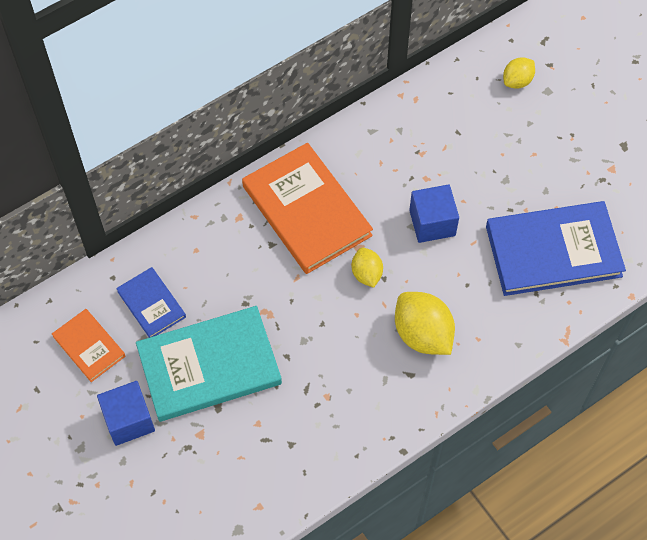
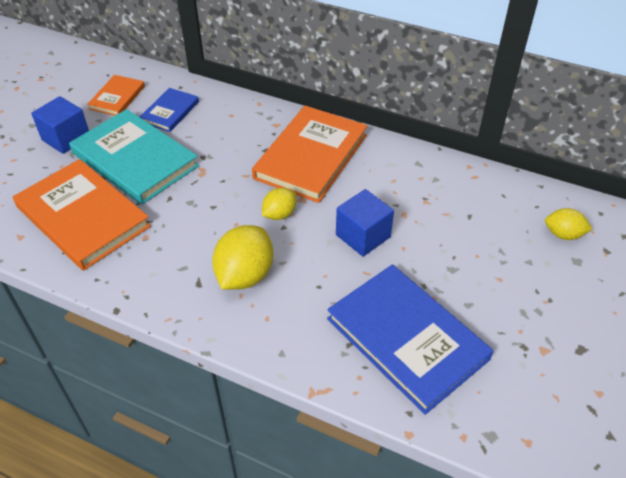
camera: 60 degrees right, 15 degrees down
none -> orange book [13,159,151,271]

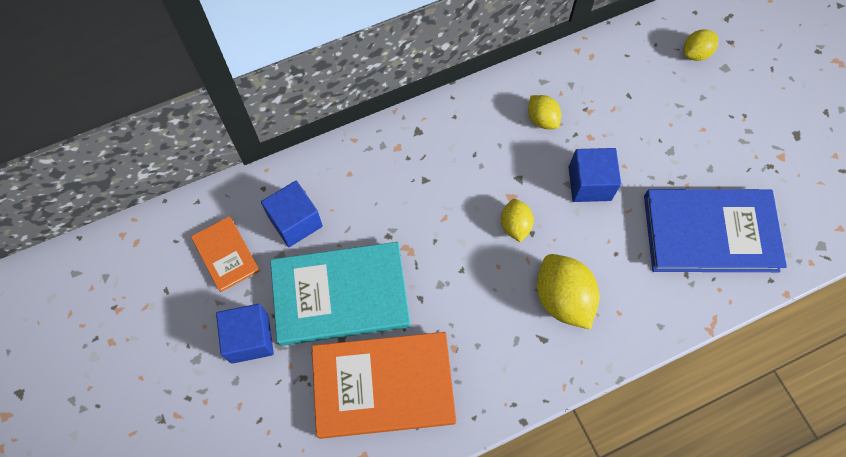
camera: 50 degrees left, 20 degrees up
blue book [140,88,199,132] -> blue cube [261,181,323,247]
orange book [252,106,367,203] -> none
none -> yellow lemon [528,95,561,129]

